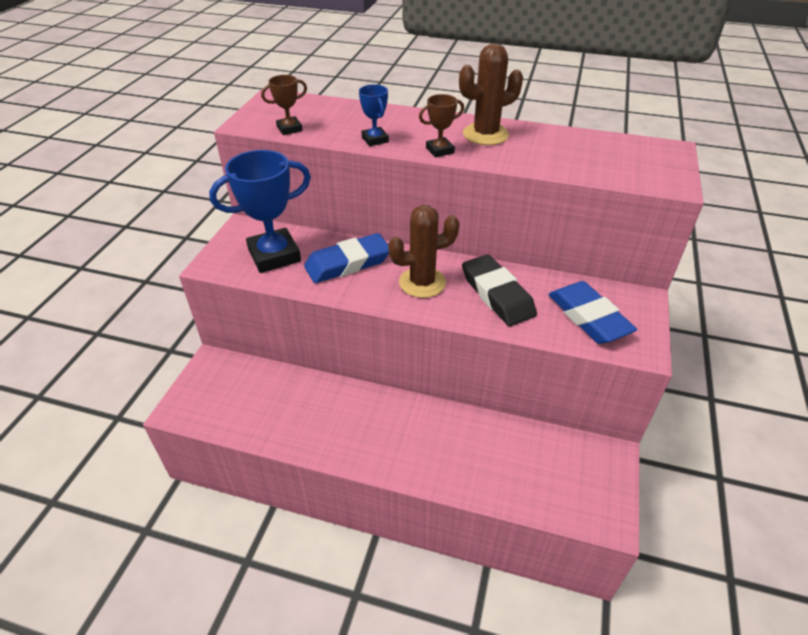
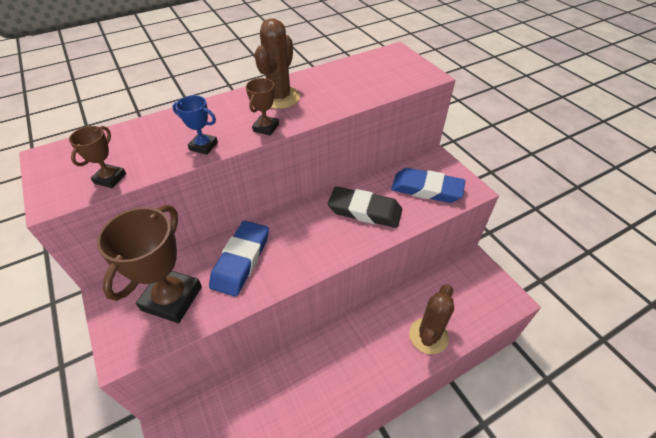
camera: 45 degrees left, 5 degrees up
blue trophy [209,150,311,273] -> brown trophy [97,205,202,323]
brown cactus [388,205,460,298] -> brown cactus moved to [409,284,454,354]

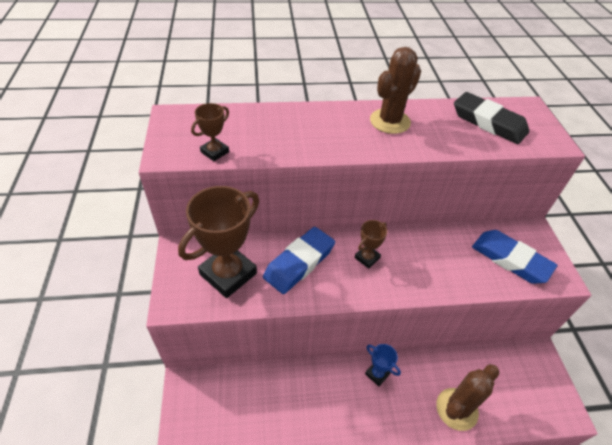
camera: 20 degrees right, 0 degrees up
blue trophy [172,95,218,155] -> blue trophy moved to [365,344,401,386]
brown trophy [246,78,279,136] -> brown trophy moved to [354,220,387,269]
black eraser [328,186,402,228] -> black eraser moved to [454,92,529,144]

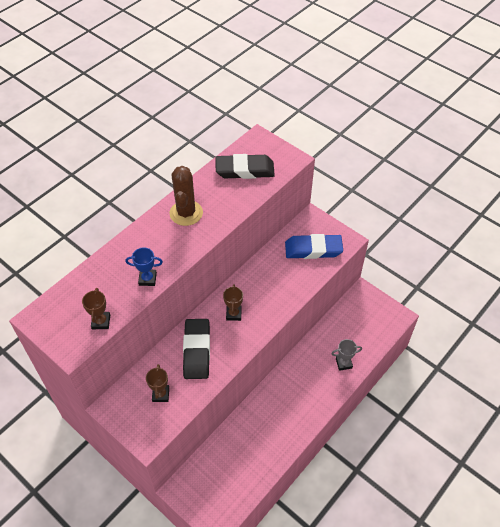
camera: 40 degrees left, 5 degrees up
brown trophy [178,186,259,298] -> brown trophy [146,364,169,402], size x0.48
blue eraser [263,227,335,294] -> black eraser [183,319,210,379]
blue trophy [365,344,401,386] -> blue trophy moved to [126,247,163,286]
brown cactus [436,364,500,431] -> grey trophy [332,339,362,371]

